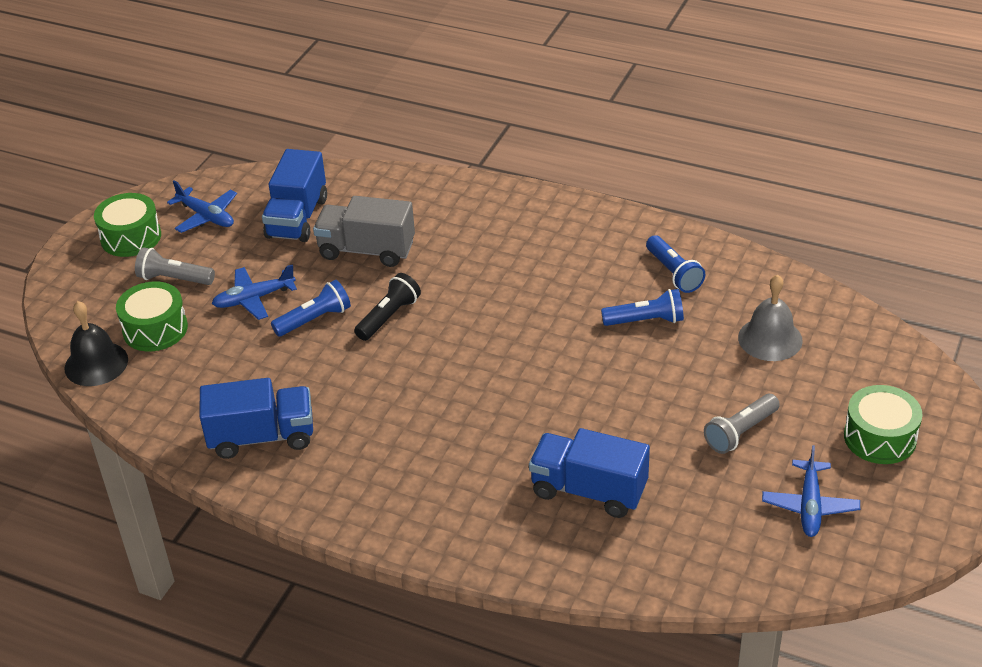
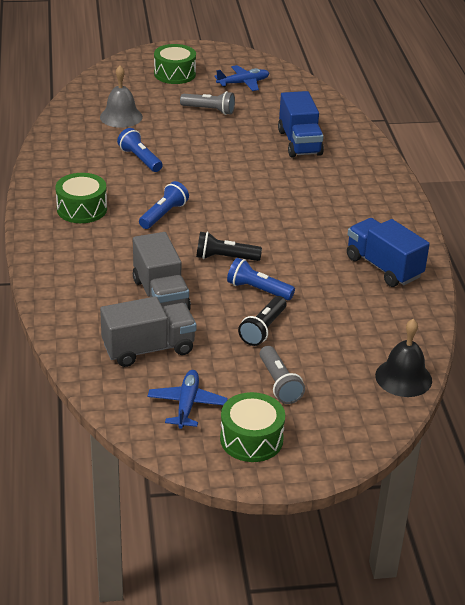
camera: 125 degrees left, 5 degrees down
green drum [116,282,188,351] -> green drum moved to [55,173,107,223]
blue plane [212,264,297,320] -> black flashlight [238,296,287,346]
blue truck [262,149,327,242] -> grey truck [100,296,196,367]
blue flashlight [646,235,706,293] -> blue flashlight moved to [139,181,189,229]

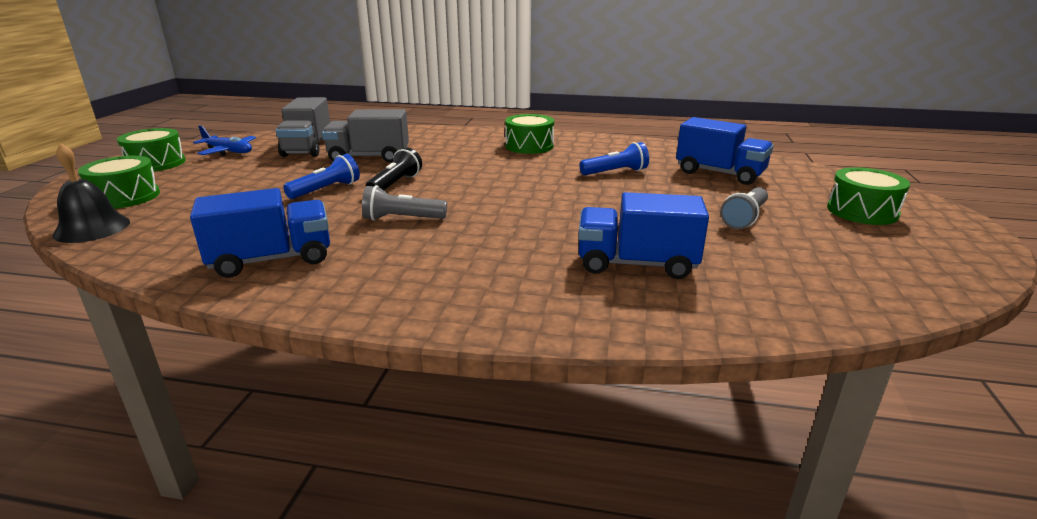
camera: 110 degrees right, 10 degrees down
grey bell [100,66,143,128] -> blue truck [676,117,774,185]
blue flashlight [139,181,189,229] -> none
blue plane [214,65,269,91] -> none
black flashlight [238,296,287,346] -> none
grey flashlight [260,346,305,404] -> grey flashlight moved to [362,185,447,221]
none -> green drum [78,156,160,209]

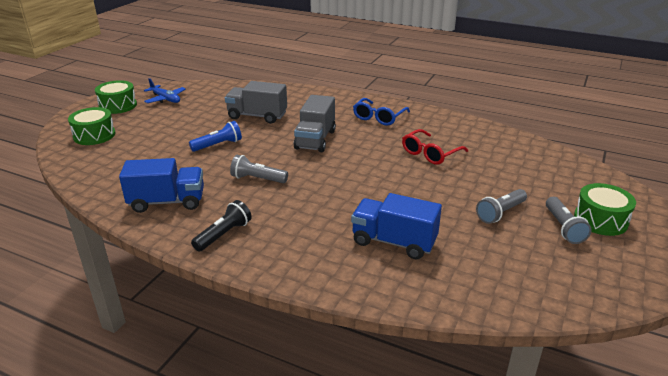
camera: 15 degrees right, 5 degrees up
black bell [52,143,130,243] -> none
grey truck [276,97,330,157] -> grey truck moved to [294,95,336,152]
black flashlight [365,148,422,190] -> black flashlight moved to [191,200,252,252]
green drum [505,114,554,154] -> blue glasses [353,98,410,126]
blue flashlight [580,142,649,175] -> red glasses [402,129,468,165]
blue truck [676,117,774,185] -> none
none -> grey flashlight [546,197,592,244]

